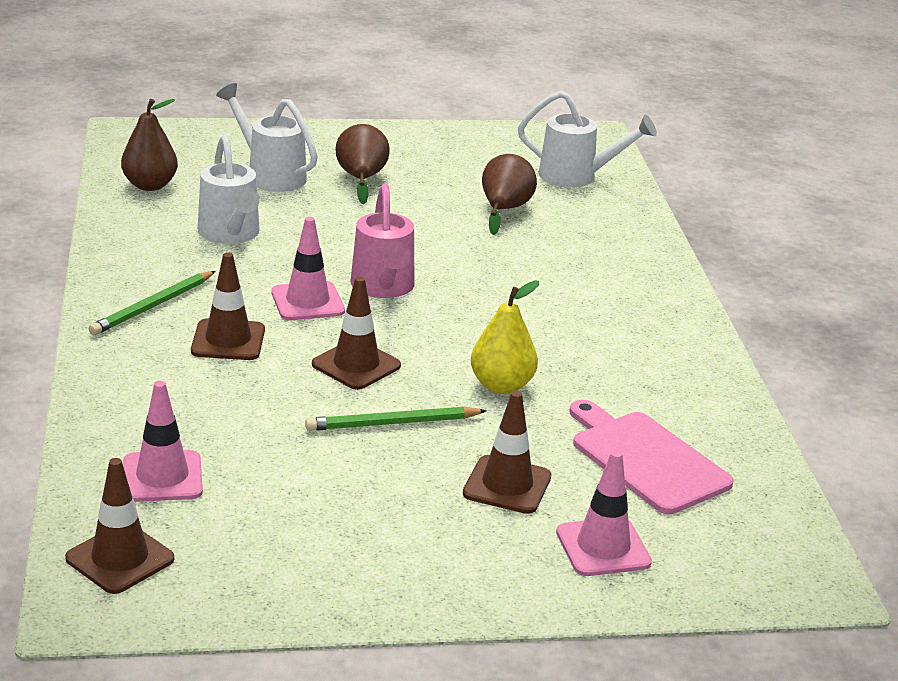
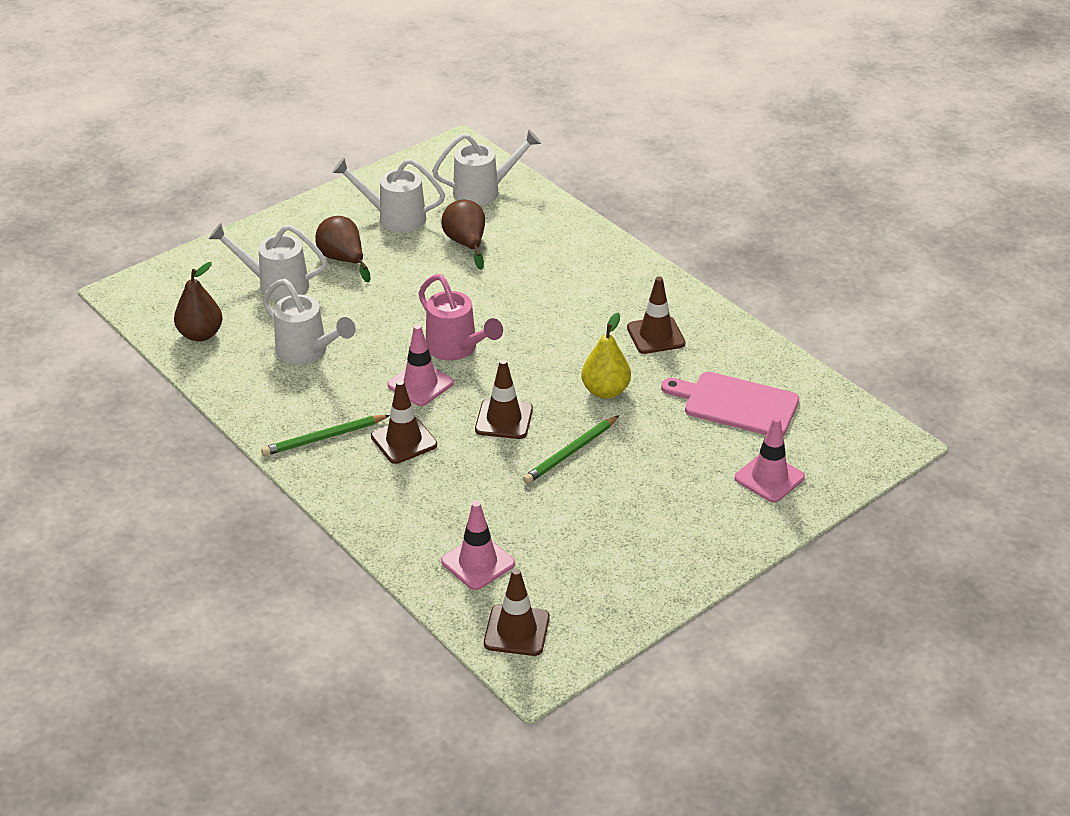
camera: 30 degrees left, 10 degrees up
green pencil [89,271,215,335] -> green pencil turned 60 degrees clockwise [261,415,390,456]
brown traffic cone [463,391,551,514] -> brown traffic cone moved to [627,277,685,354]
none -> white watering can [332,158,445,233]

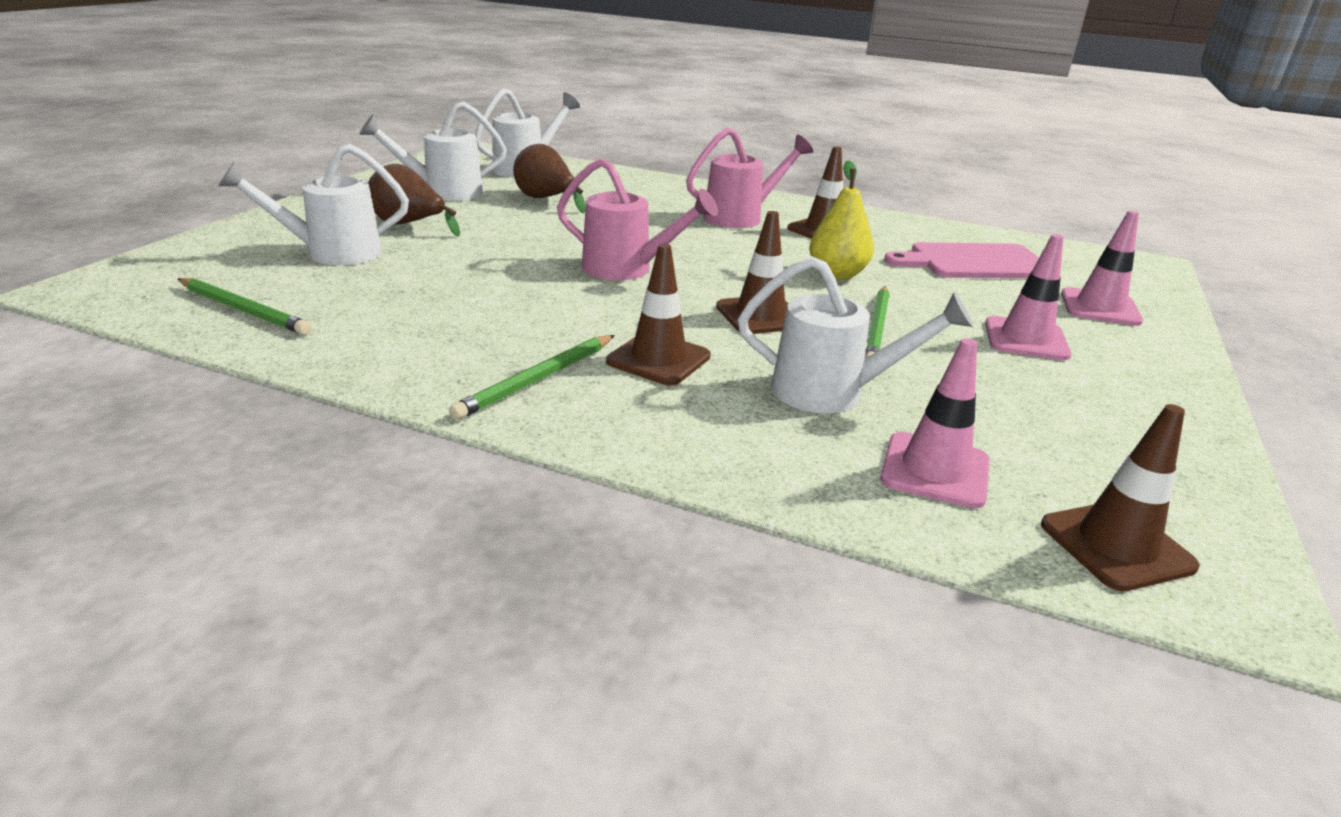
camera: 30 degrees left, 10 degrees down
brown pear [174,262,223,342] -> green pencil [178,278,312,335]
white watering can [263,279,356,364] -> white watering can moved to [738,256,973,413]
pink traffic cone [388,324,454,406] -> pink traffic cone moved to [985,234,1071,360]
none -> pink watering can [686,127,813,228]

